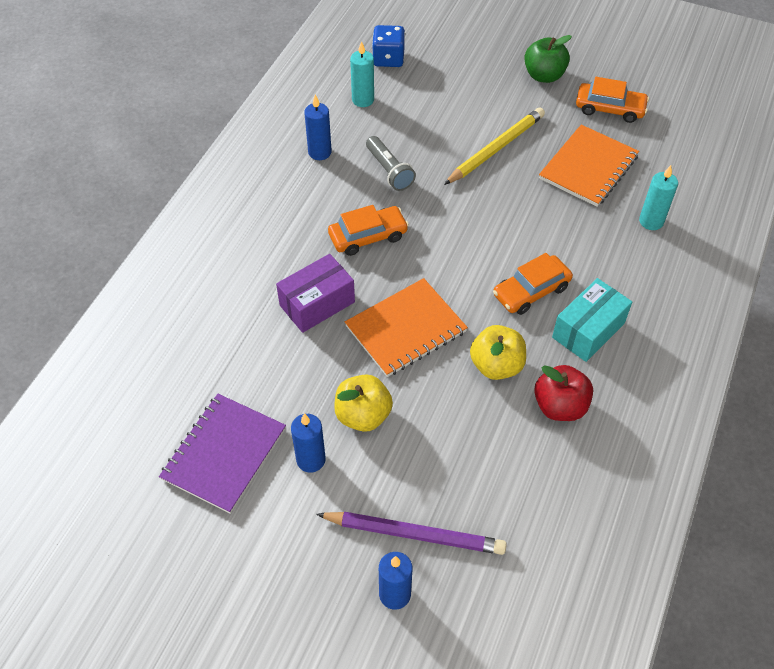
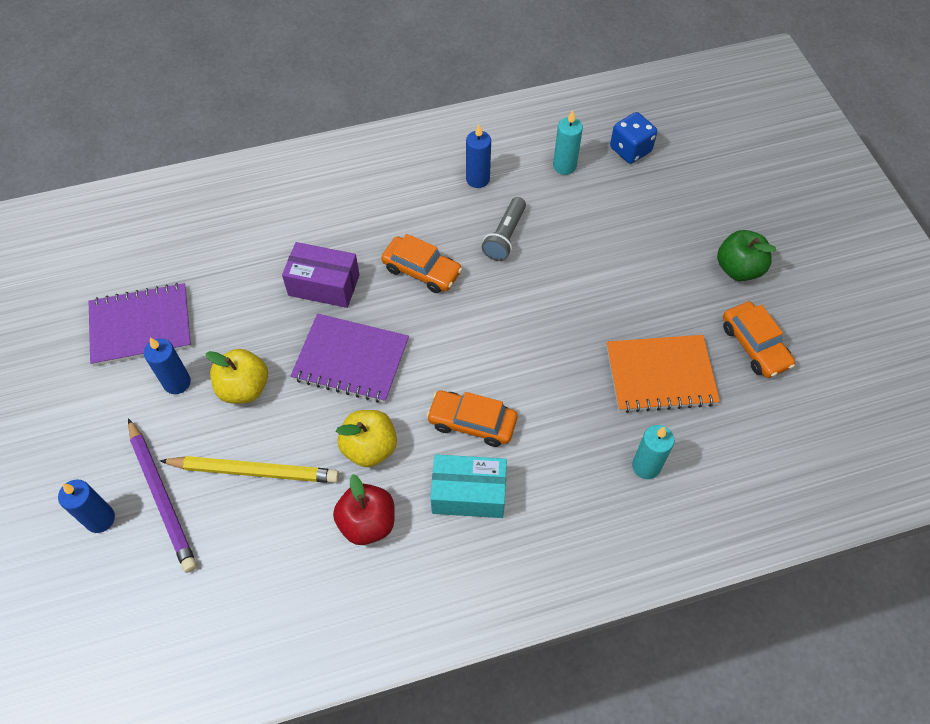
camera: 50 degrees right, 5 degrees up
orange notebook [345,278,468,377] -> purple notebook [291,313,409,403]
yellow pencil [444,108,545,185] -> yellow pencil moved to [160,456,339,483]

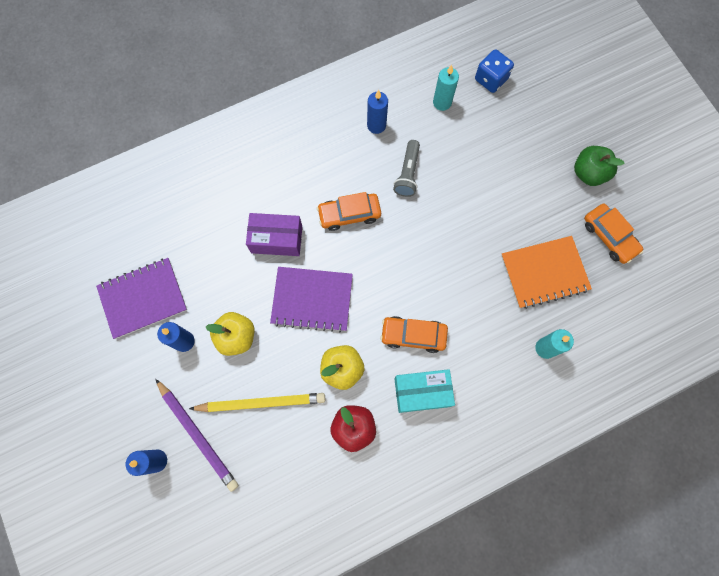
camera: 10 degrees left, 15 degrees up
orange car [381,234,462,293] -> orange car turned 150 degrees clockwise [317,192,381,231]

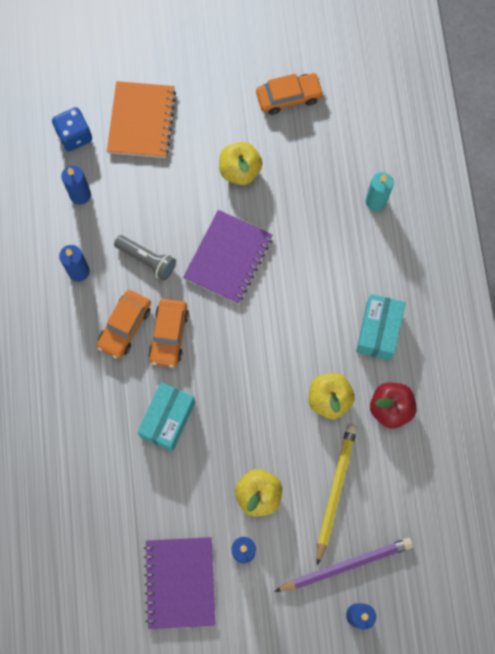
camera: 70 degrees left, 0 degrees up
purple box [246,213,302,256] -> turquoise box [137,382,195,452]
purple notebook [270,267,353,333] -> purple notebook moved to [183,210,273,304]
orange car [380,316,448,353] -> orange car moved to [97,290,151,358]
turquoise candle [433,65,459,111] -> blue candle [61,165,91,205]
orange notebook [501,236,592,309] -> orange notebook moved to [107,81,176,158]
green apple [574,146,624,186] -> none
none -> yellow apple [219,142,263,185]

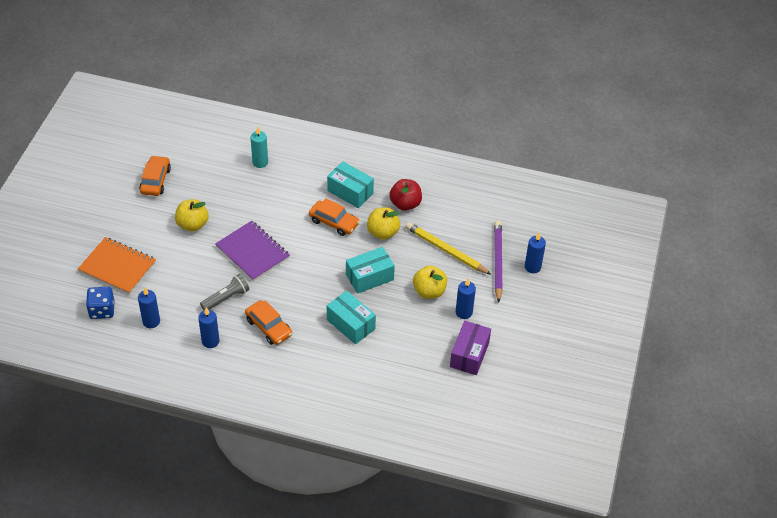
camera: 70 degrees left, 25 degrees down
purple notebook [144,537,215,629] -> purple box [450,321,491,375]
orange car [148,299,189,367] -> orange car moved to [309,198,360,236]
none -> turquoise box [346,247,395,294]

